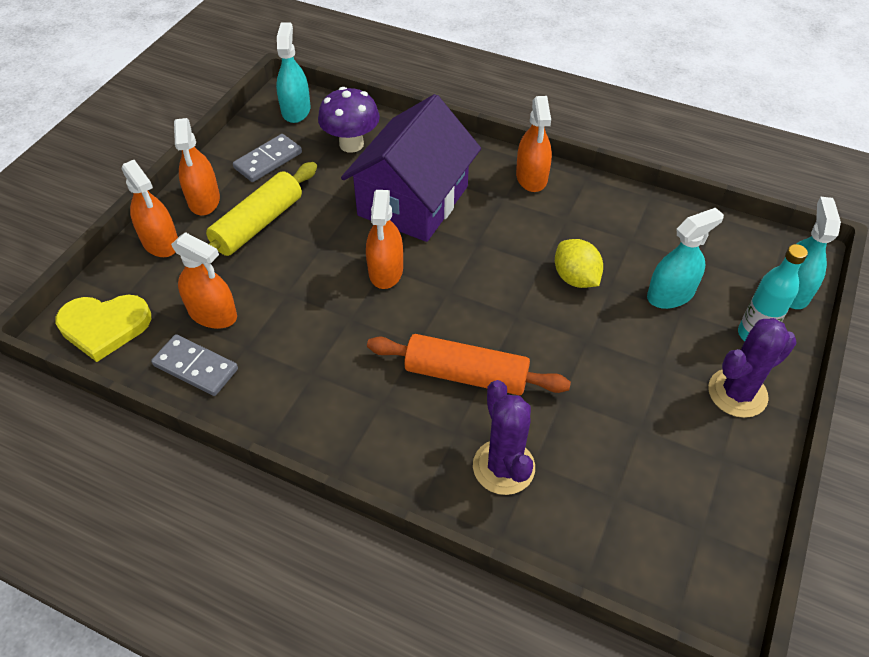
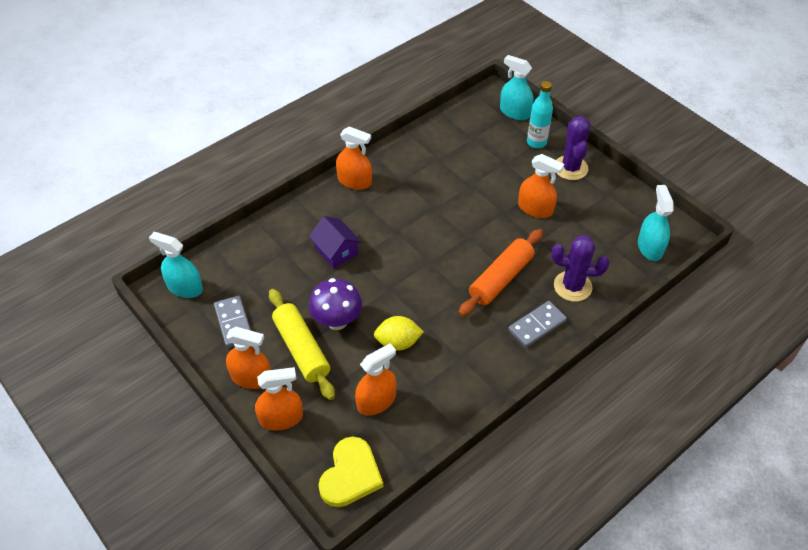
camera: 65 degrees left, 0 degrees up
grey domino [151,334,238,396] -> grey domino moved to [508,301,567,347]
purple mushroom [318,87,380,153] -> purple mushroom moved to [309,278,362,330]
purple house [341,94,481,242] -> purple house [309,216,362,268], size x0.49
orange spray bottle [366,190,403,289] -> orange spray bottle moved to [518,154,564,218]
yellow lemon [555,239,603,288] -> yellow lemon moved to [374,316,424,350]
turquoise spray bottle [647,208,724,309] -> turquoise spray bottle moved to [638,185,674,261]

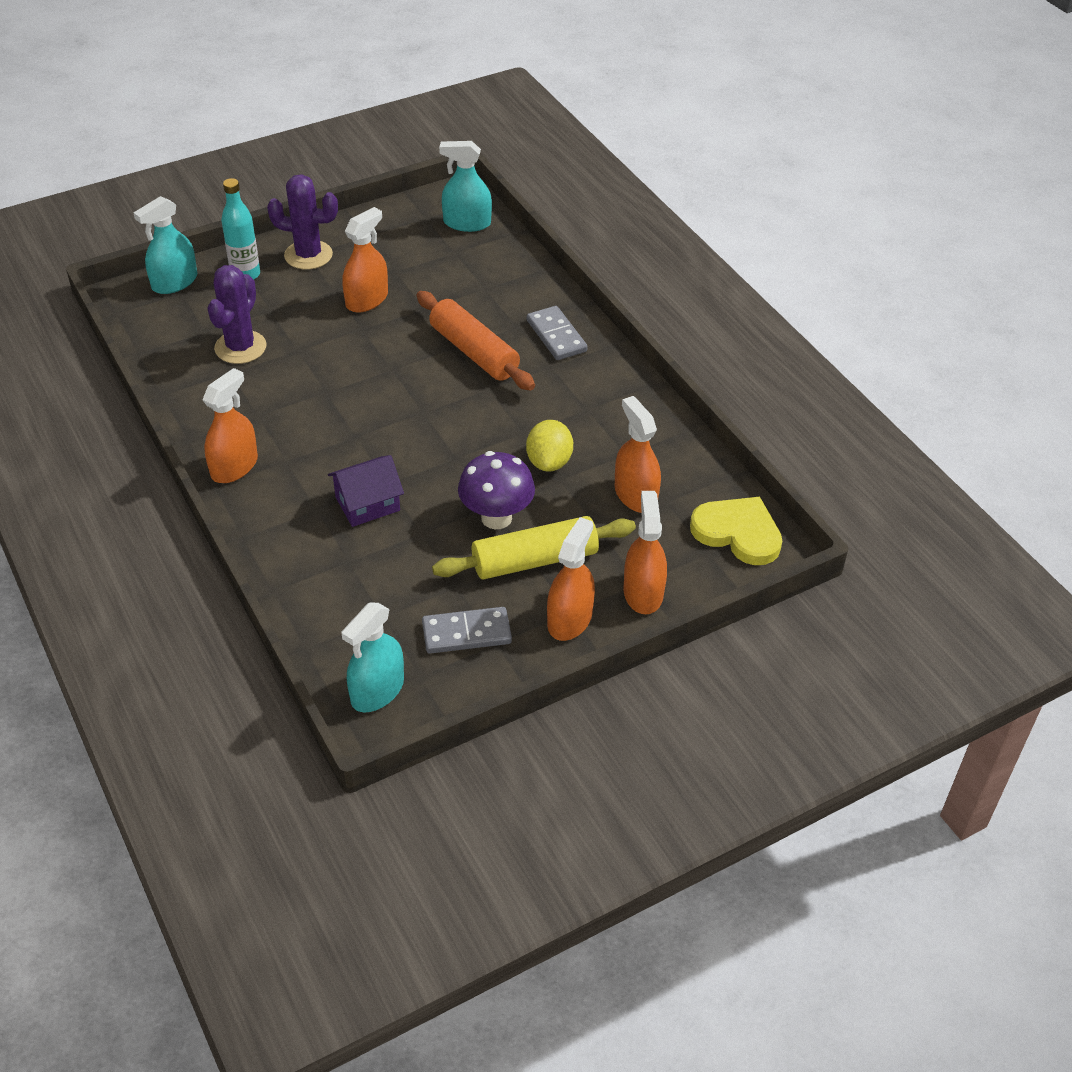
camera: 80 degrees left, 5 degrees down
purple cactus [551,235,609,302] -> purple cactus moved to [207,265,267,364]

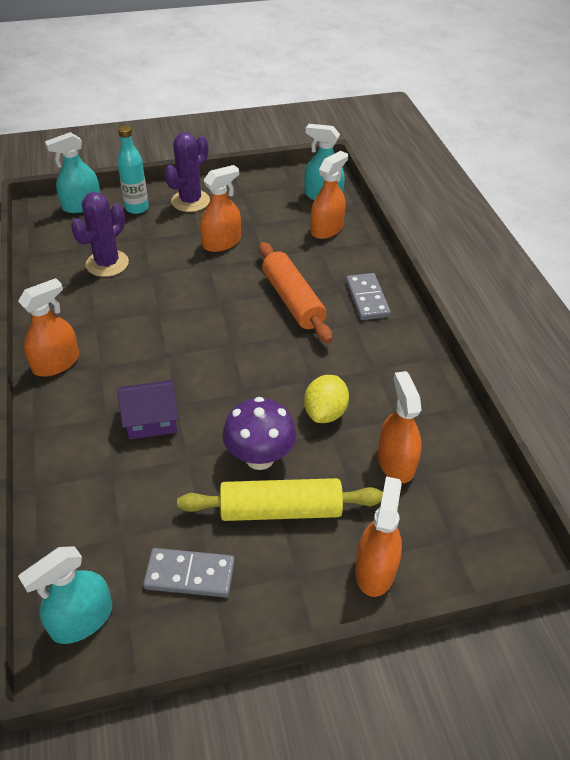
camera: 15 degrees right, 0 degrees up
purple cactus [267,175,338,270] -> purple cactus turned 75 degrees counterclockwise [165,132,210,212]
orange spray bottle [547,517,595,641] -> orange spray bottle moved to [311,151,348,239]
yellow heart [690,497,782,565] -> none

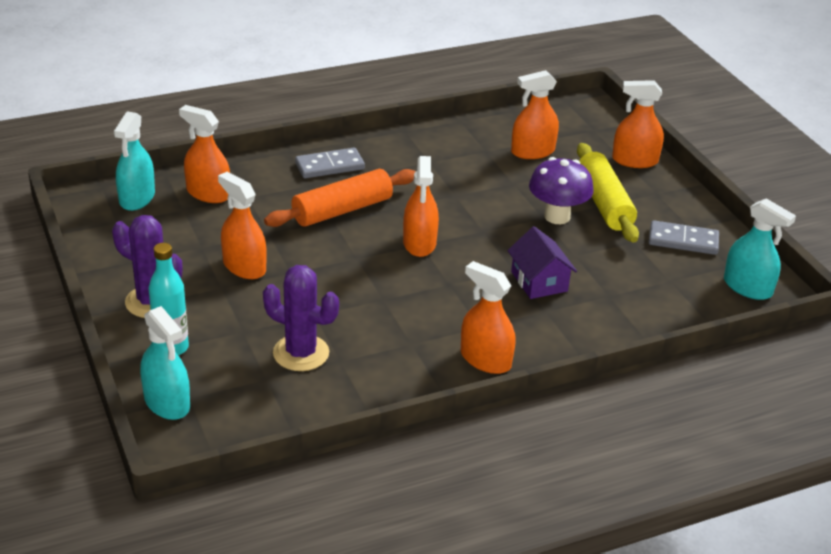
camera: 100 degrees left, 10 degrees down
grey domino [143,548,235,597] -> grey domino turned 75 degrees counterclockwise [649,220,719,255]
yellow lemon [304,375,349,423] -> none
none -> orange spray bottle [403,156,439,257]

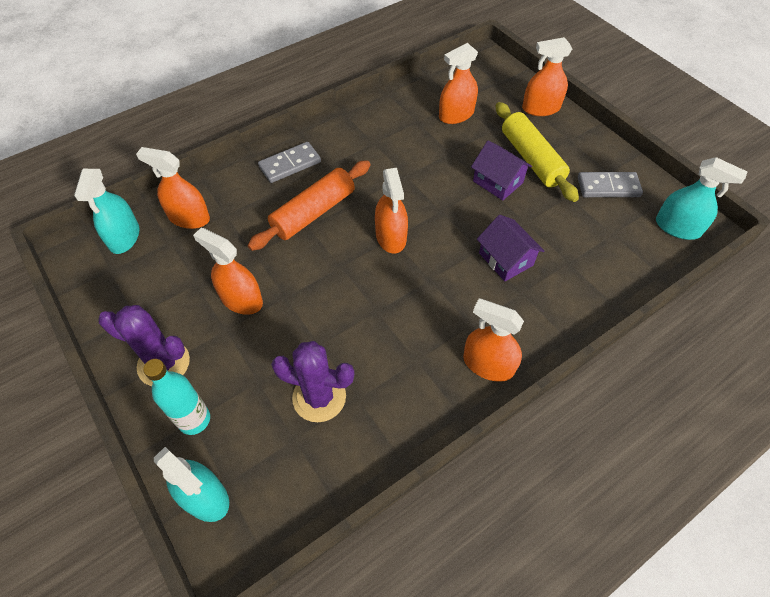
camera: 10 degrees left, 20 degrees up
purple mushroom [529,157,594,224] -> purple house [471,140,532,201]

